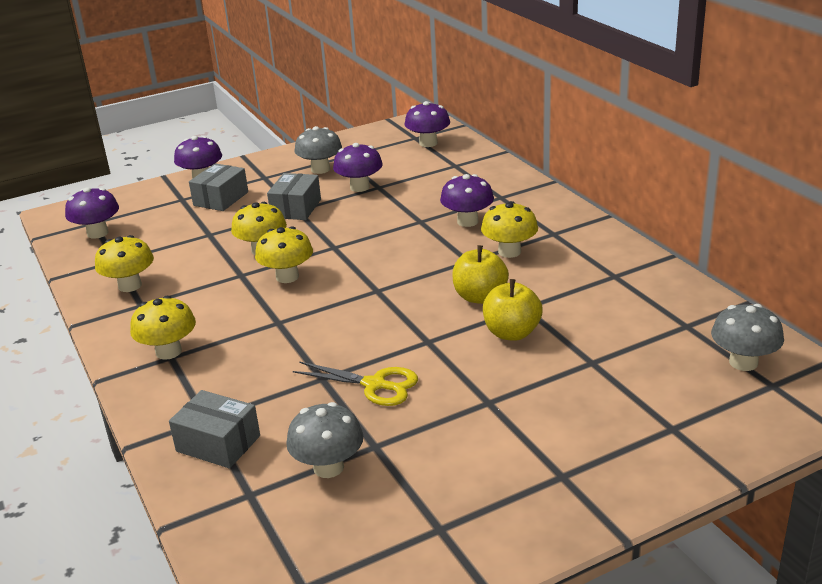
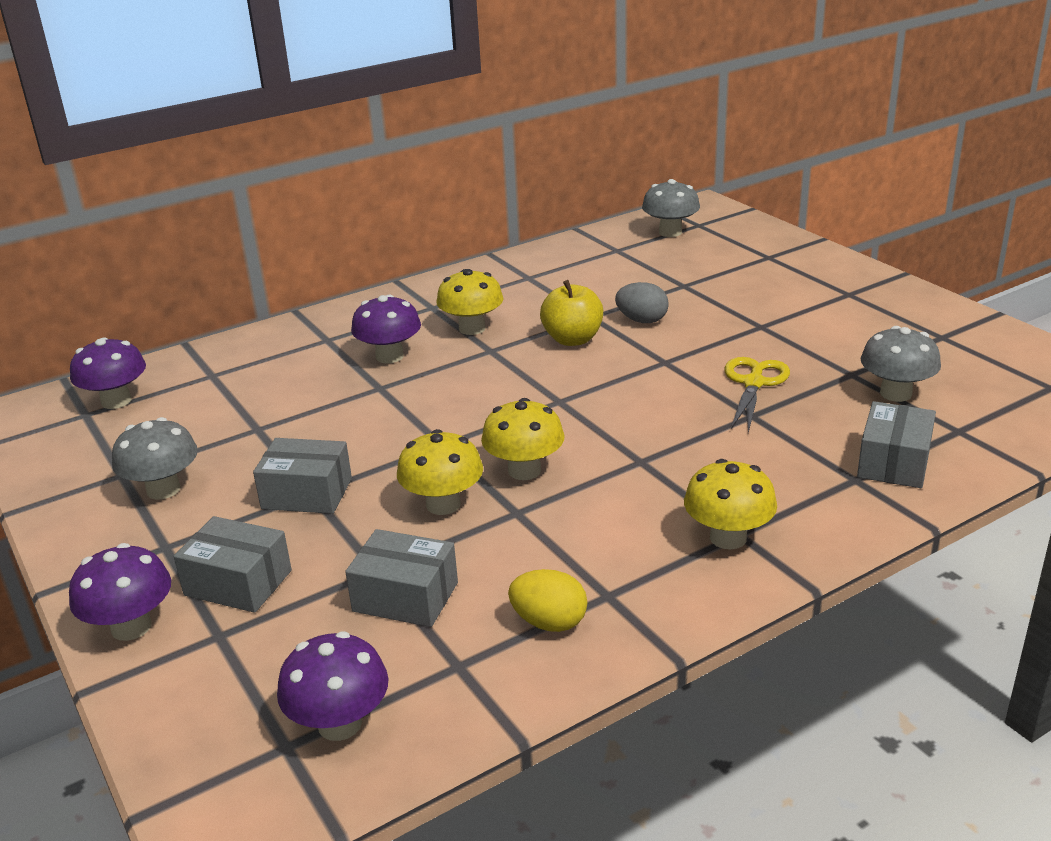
camera: 95 degrees left, 0 degrees up
yellow mushroom [95,235,154,292] -> yellow egg [508,569,587,632]
purple mushroom [333,143,383,192] -> none
yellow apple [483,279,543,341] -> grey egg [615,282,669,323]
none -> grey box [345,529,458,627]

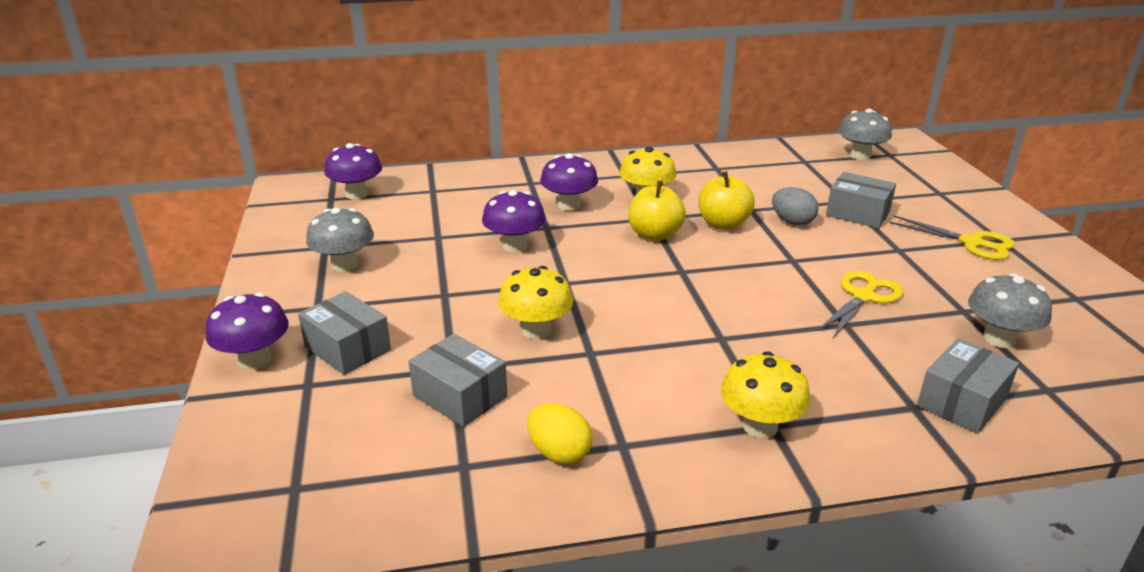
camera: 20 degrees right, 0 degrees up
grey box [253,438,352,514] -> grey box moved to [826,172,896,228]
purple mushroom [277,631,389,741] -> purple mushroom moved to [482,190,546,252]
yellow mushroom [481,398,565,480] -> none
none -> yellow apple [628,181,686,241]
none -> yellow scissors [889,216,1015,260]

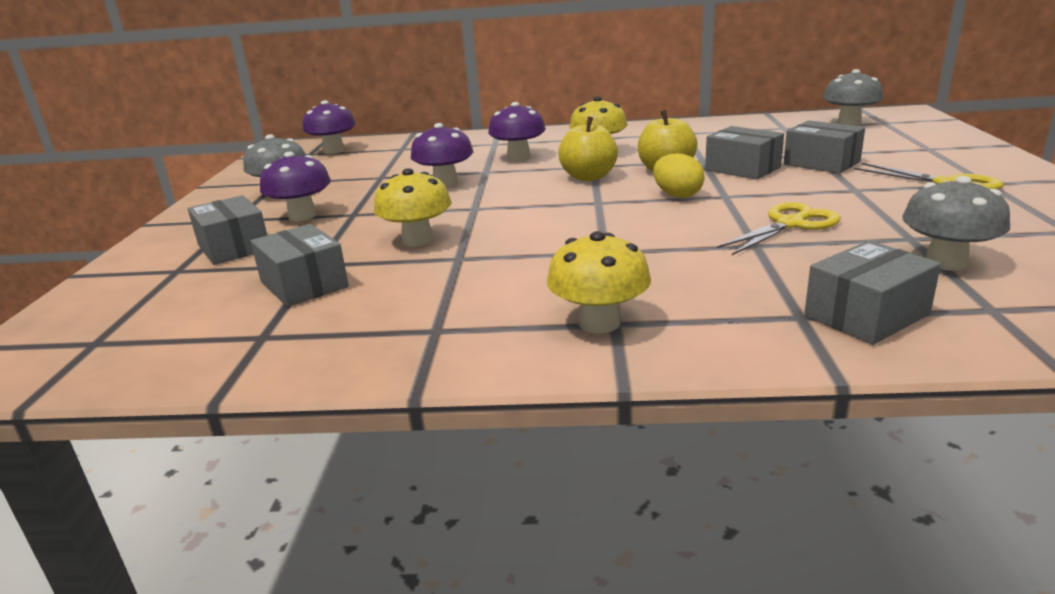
camera: 15 degrees right, 5 degrees down
purple mushroom [206,293,289,370] -> purple mushroom moved to [260,151,331,221]
yellow egg [527,403,593,464] -> yellow egg moved to [653,153,704,198]
grey egg [772,187,819,226] -> grey box [705,126,784,180]

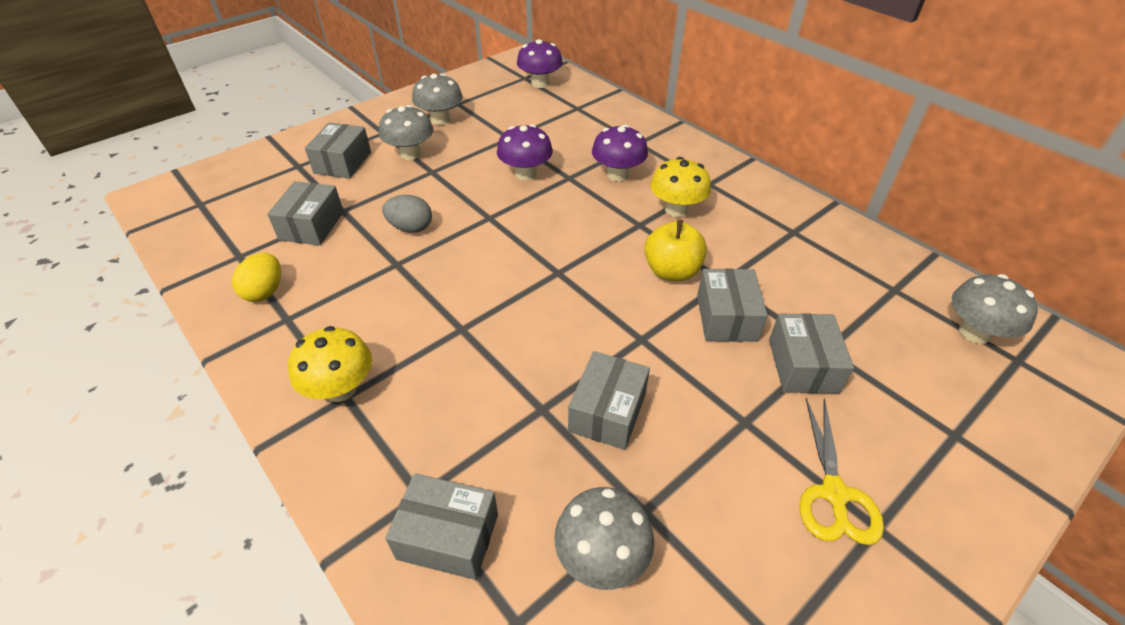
camera: 45 degrees right, 20 degrees up
purple mushroom [260,151,331,221] -> grey mushroom [379,105,433,160]
yellow mushroom [374,168,452,247] -> grey egg [382,195,432,233]
yellow apple [558,116,618,181] -> none
yellow egg [653,153,704,198] -> yellow egg moved to [232,253,281,302]
yellow scissors [717,202,841,255] -> grey box [568,351,650,450]

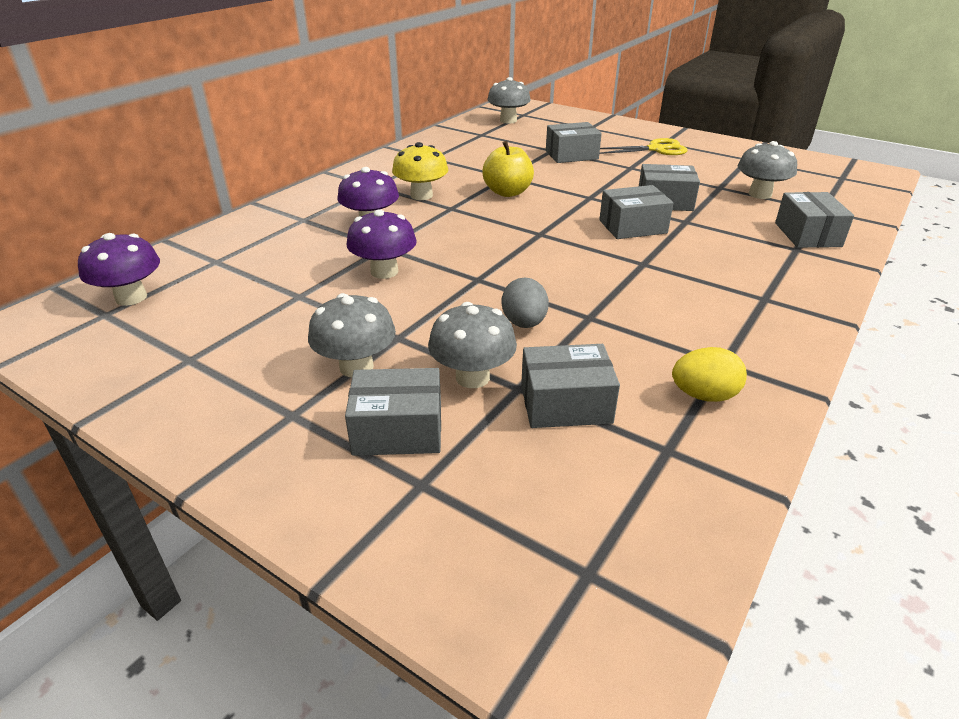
camera: 105 degrees left, 10 degrees down
yellow mushroom [288,326,372,402] -> none
grey mushroom [412,74,463,125] -> grey mushroom moved to [428,302,517,388]
grey box [697,268,768,342] -> grey box moved to [599,185,674,239]

